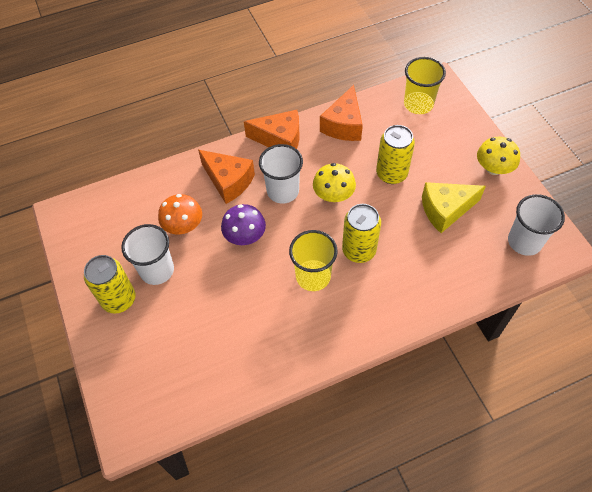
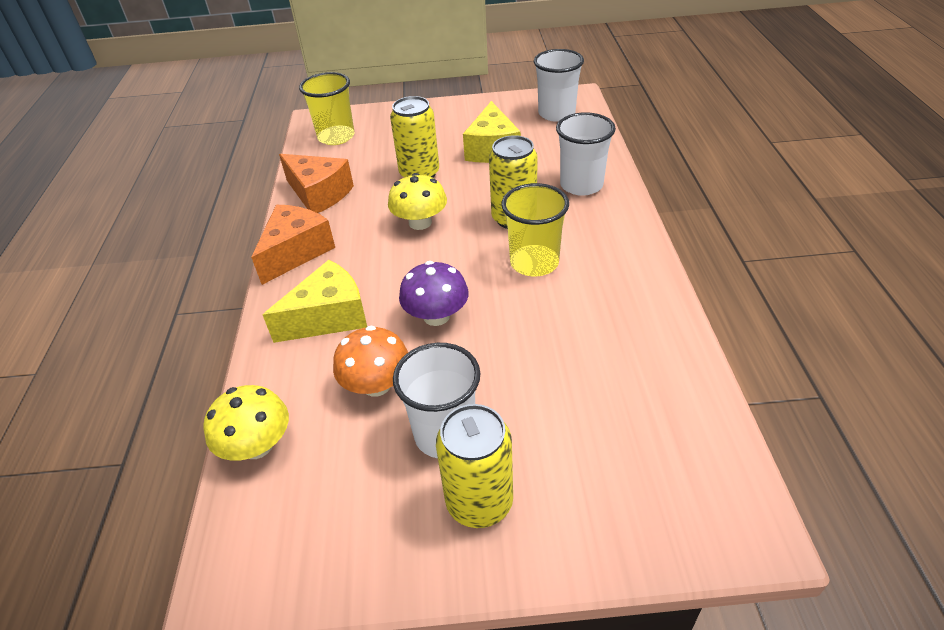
camera: 70 degrees left, 15 degrees down
orange cheese [198,150,255,204] -> yellow cheese [263,260,367,343]
white cup [259,144,303,204] -> white cup moved to [556,112,616,196]
yellow mushroom [477,137,520,175] -> yellow mushroom moved to [203,385,289,461]

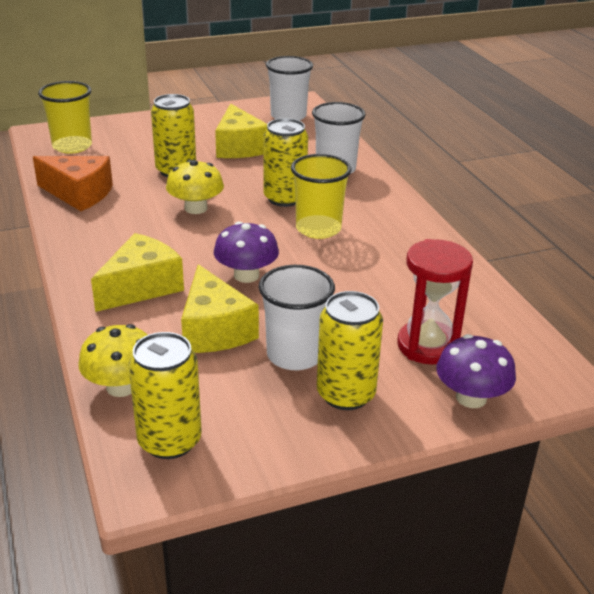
camera: 20 degrees left, 10 degrees down
orange cheese [251,205,335,285] -> none
orange mushroom [333,326,408,397] -> yellow cheese [181,264,259,353]
none -> yellow can [128,332,202,459]
none -> red hourglass [397,239,473,364]
none -> purple mushroom [436,334,516,408]

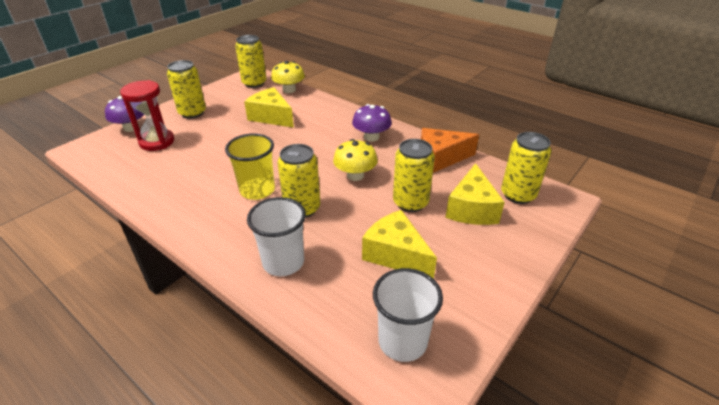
camera: 150 degrees right, 5 degrees up
yellow cup [38,81,92,154] -> yellow can [501,132,551,204]
yellow cheese [91,233,184,312] -> yellow cheese moved to [445,163,505,225]
purple mushroom [214,222,279,283] -> purple mushroom moved to [352,104,392,142]
white cup [259,265,335,370] -> none

